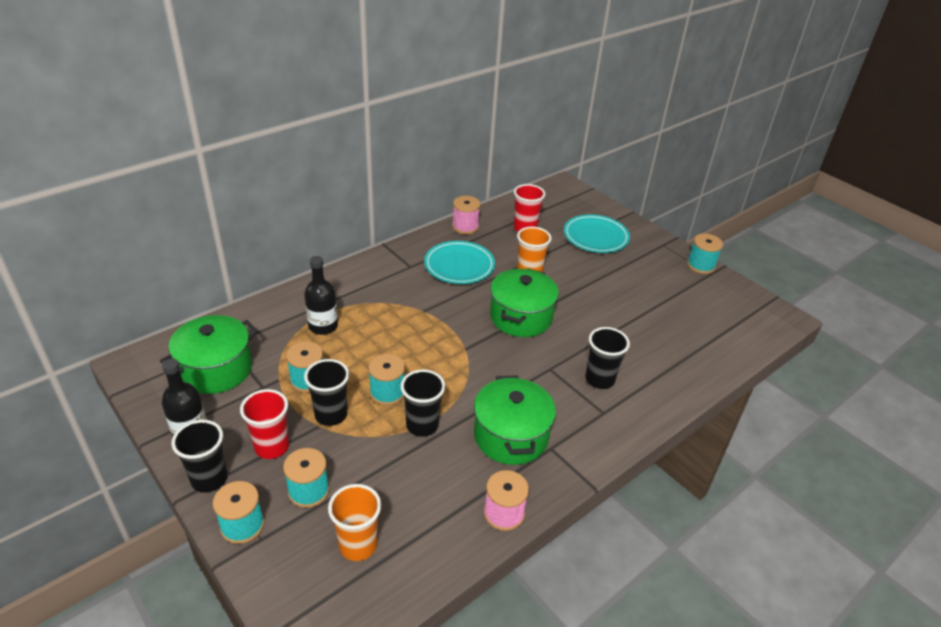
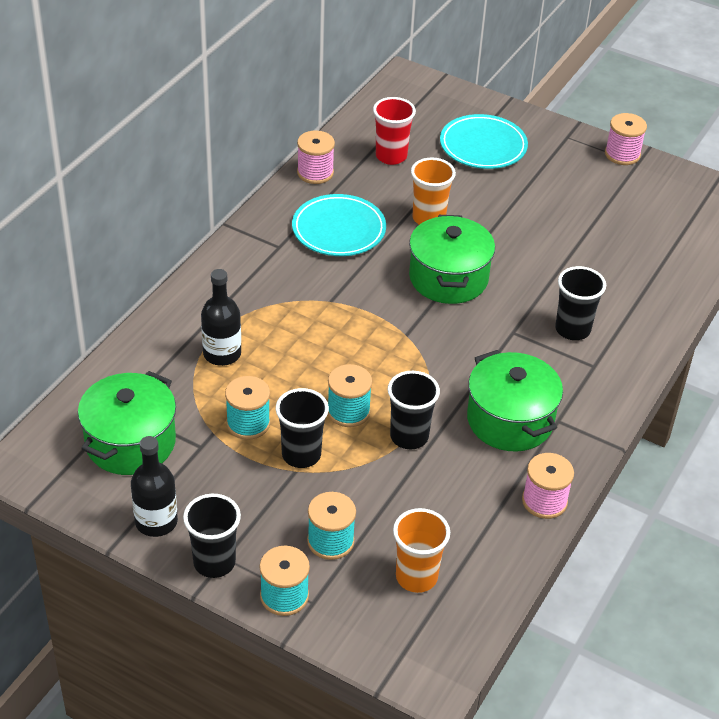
camera: 20 degrees left, 5 degrees up
red cup [240,389,289,459] -> none
turquoise spool [687,233,723,274] -> pink spool [605,113,647,165]

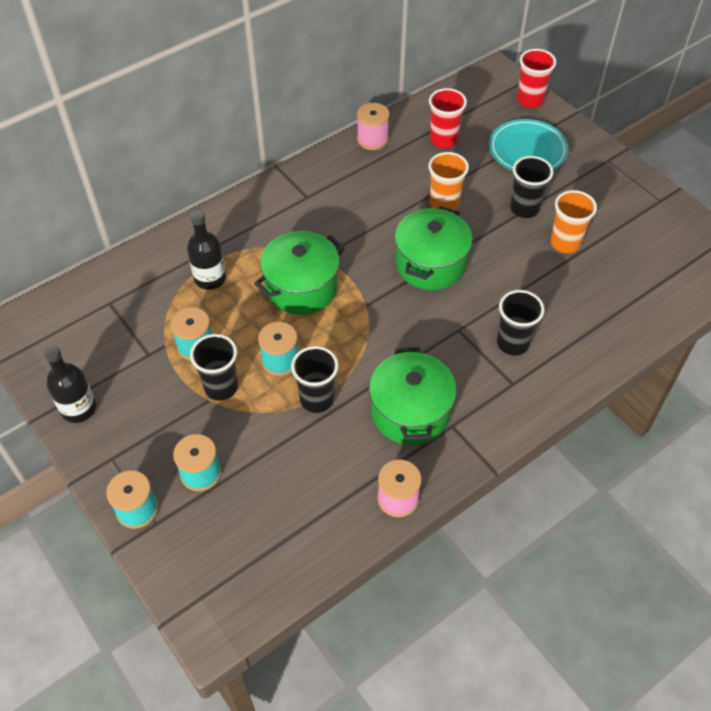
camera: 25 degrees right, 10 degrees up
green pot [78,371,176,475] -> green pot moved to [254,231,345,315]
black cup [183,494,241,578] -> black cup moved to [510,156,553,218]
turquoise plate [292,194,386,256] -> none
orange cup [393,508,450,593] -> orange cup moved to [550,190,597,253]
pink spool [605,113,647,165] -> none
none -> red cup [517,49,556,108]

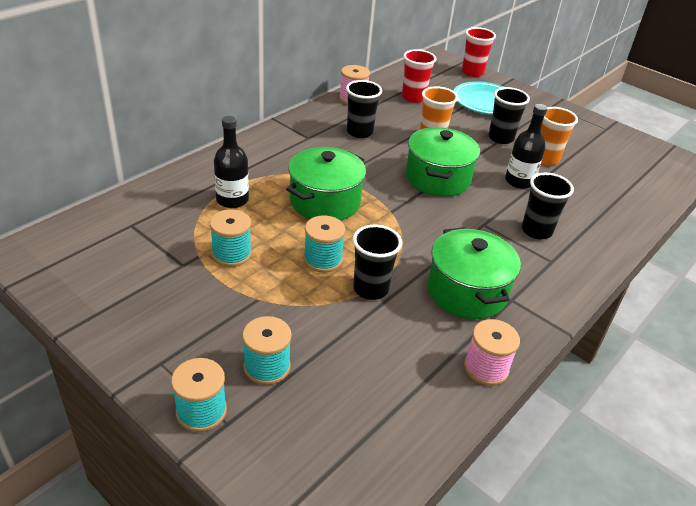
camera: 15 degrees left, 15 degrees down
black bottle [43,345,96,423] -> black bottle moved to [505,104,548,189]
black cup [190,334,238,401] -> black cup moved to [346,80,382,138]

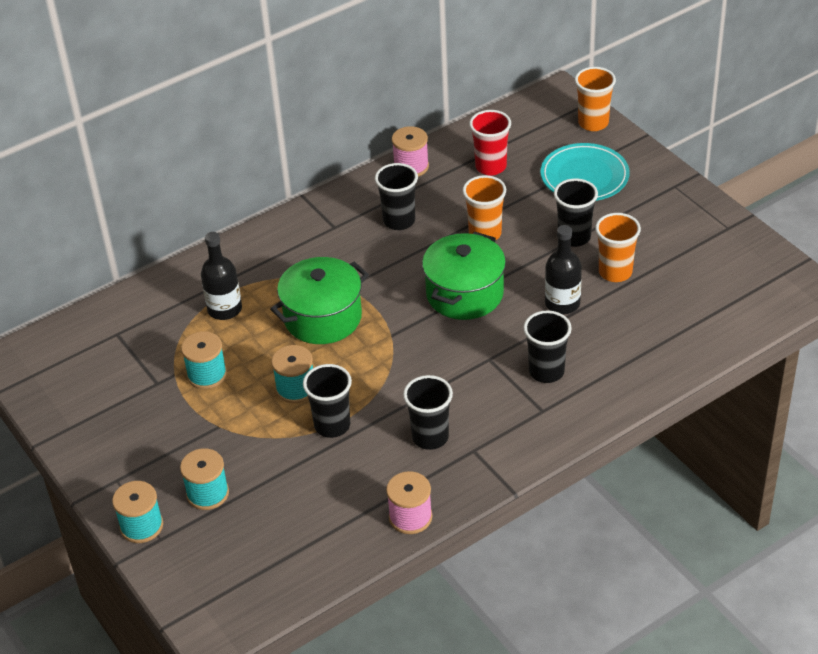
camera: 20 degrees right, 5 degrees up
green pot [428,227,521,319] -> black cup [403,375,453,450]
red cup [462,27,496,77] -> orange cup [575,67,616,131]

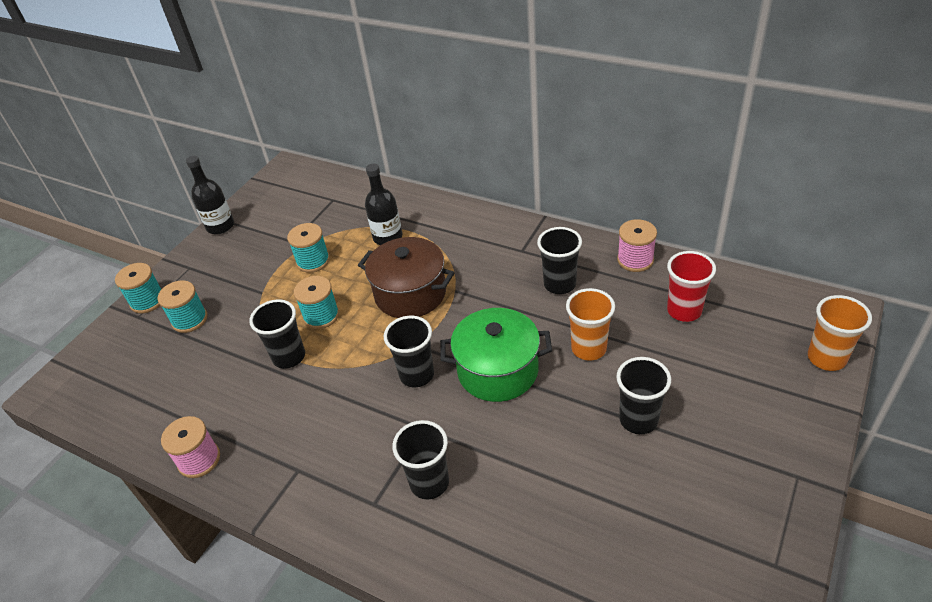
camera: 65 degrees right, 0 degrees up
green pot [270,257,369,344] -> brown pot [358,237,454,318]
black cup [403,375,453,450] -> black cup moved to [384,316,434,387]
turquoise plate [541,143,629,201] -> none
black bottle [545,225,582,314] -> black bottle moved to [186,156,234,234]
orange cup [595,213,641,282] -> none

